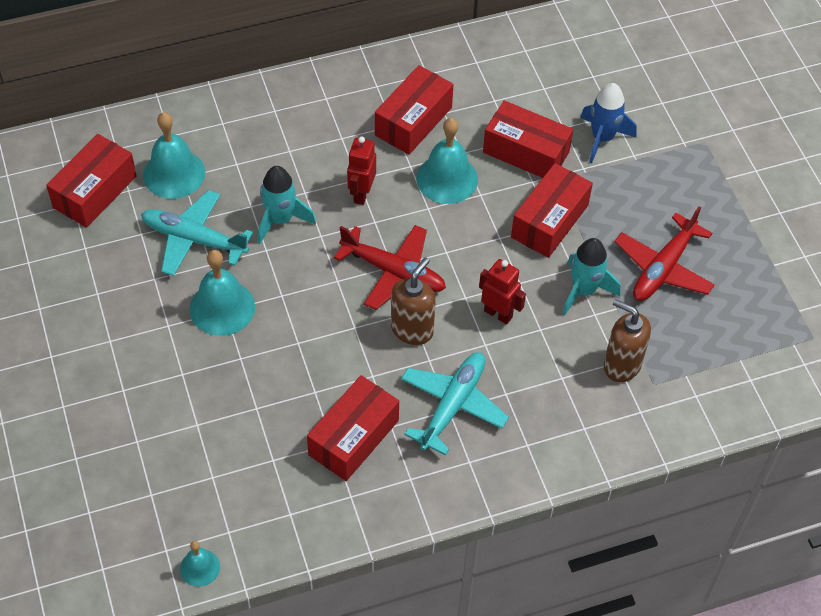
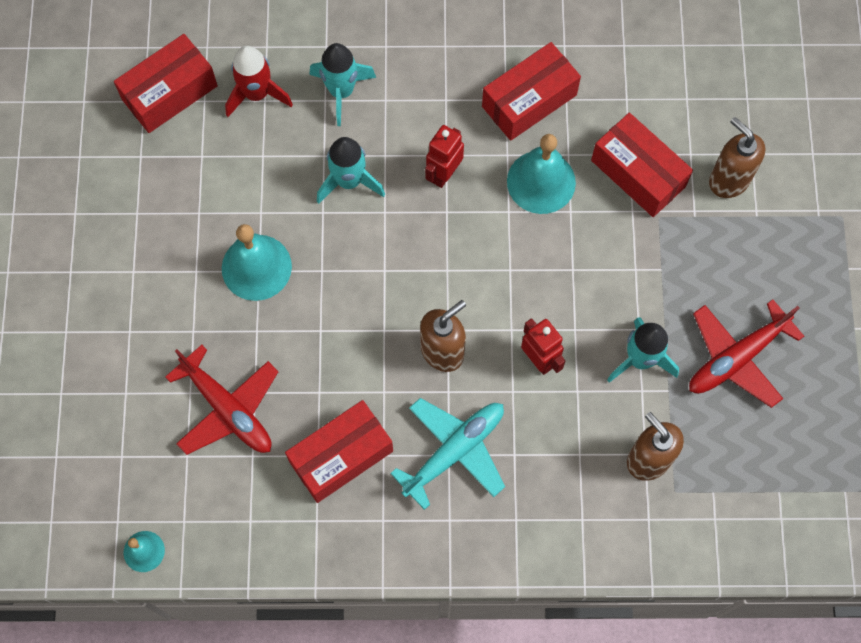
camera: 20 degrees right, 15 degrees up
turquoise plane [141,190,253,276] -> none
turquoise bell [143,112,205,199] -> red rocket [225,46,293,117]
red plane [334,225,446,310] -> red plane moved to [165,345,278,455]
red box [511,163,593,258] -> none
blue rocket [580,83,637,163] -> brown soap dispenser [709,117,766,198]
none -> turquoise rocket [309,43,376,126]

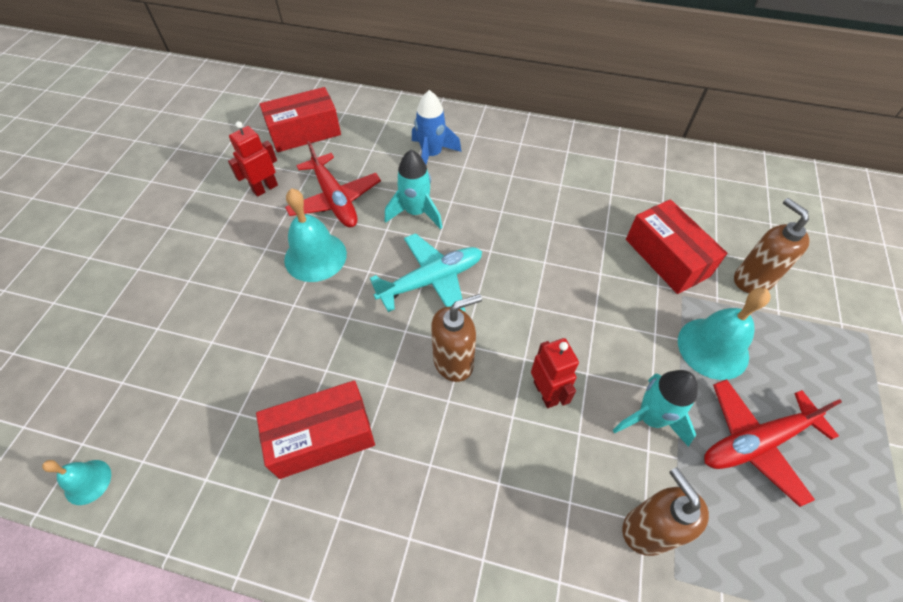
camera: 15 degrees right, 15 degrees down
red plane [165,345,278,455] -> red plane moved to [285,141,381,227]
red rocket [225,46,293,117] -> none
turquoise rocket [309,43,376,126] -> blue rocket [412,90,461,164]
turquoise plane [390,398,505,510] -> turquoise plane moved to [370,233,482,312]
red robot [425,125,464,188] -> red robot moved to [228,121,278,197]
red box [482,42,581,141] -> none
turquoise bell [507,134,576,214] -> turquoise bell moved to [678,288,770,380]

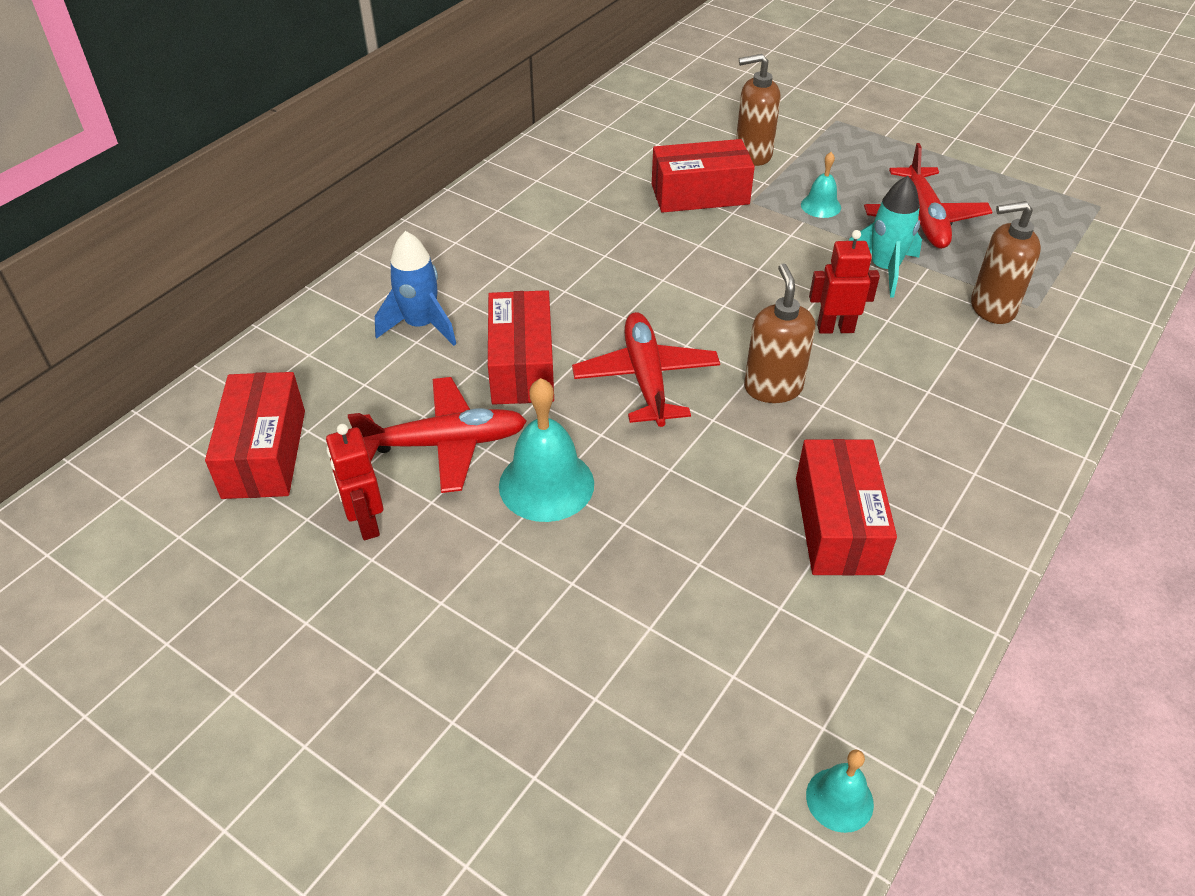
camera: 70 degrees left, 10 degrees down
turquoise plane [370,233,482,312] -> red plane [572,312,720,427]
turquoise rocket [385,150,442,229] -> red box [488,290,554,405]
turquoise bell [678,288,770,380] -> turquoise bell [801,152,841,218], size x0.55

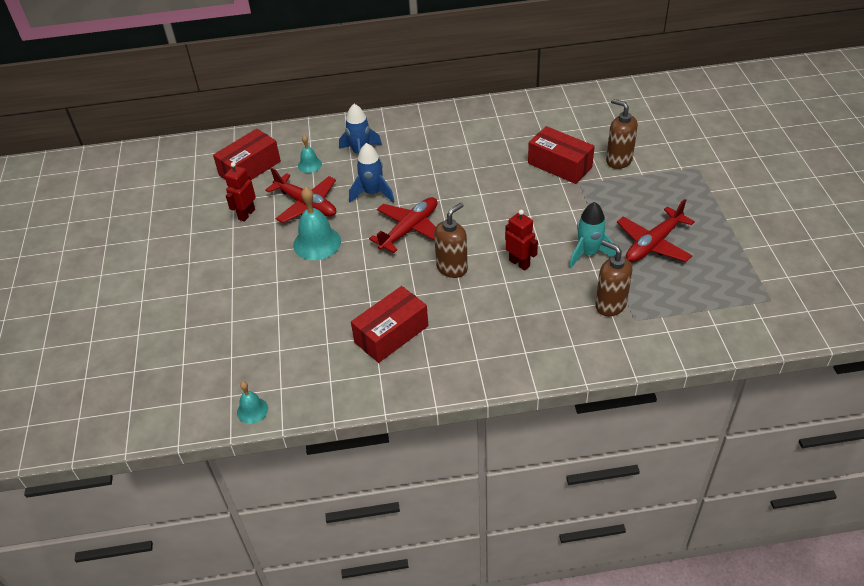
camera: 50 degrees right, 0 degrees up
red box [488,290,554,405] -> blue rocket [349,143,395,203]
turquoise bell [801,152,841,218] -> turquoise bell moved to [298,135,322,173]

